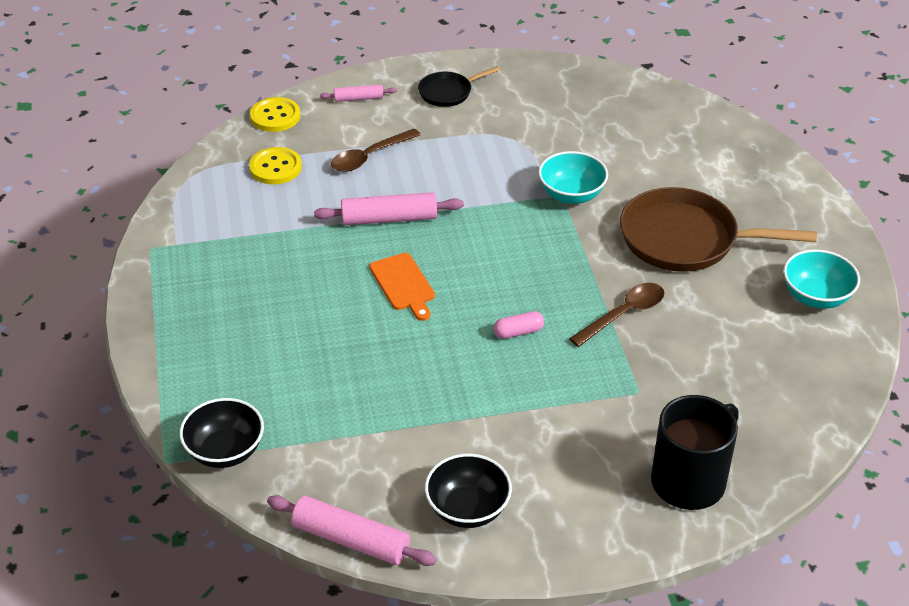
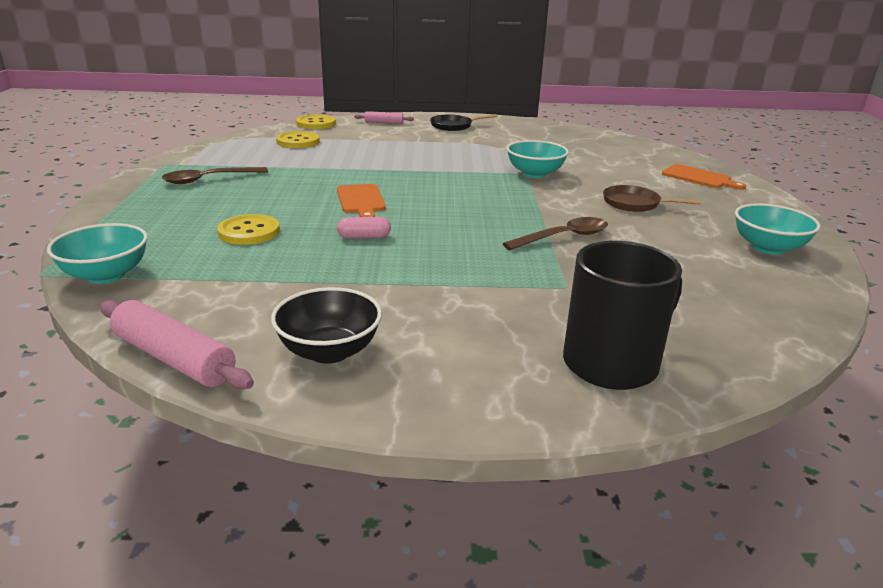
camera: 10 degrees right, 15 degrees down
black bowl [179,398,264,468] -> turquoise bowl [47,223,148,284]
pink rolling pin [314,192,464,225] -> none
brown spoon [331,129,421,172] -> brown spoon moved to [162,167,268,184]
pink capsule [493,311,544,339] -> pink capsule moved to [337,217,391,239]
brown pan [620,187,817,272] -> brown pan [603,185,701,212], size x0.51
none -> yellow button [217,214,280,245]
none -> orange cutting board [662,164,746,190]

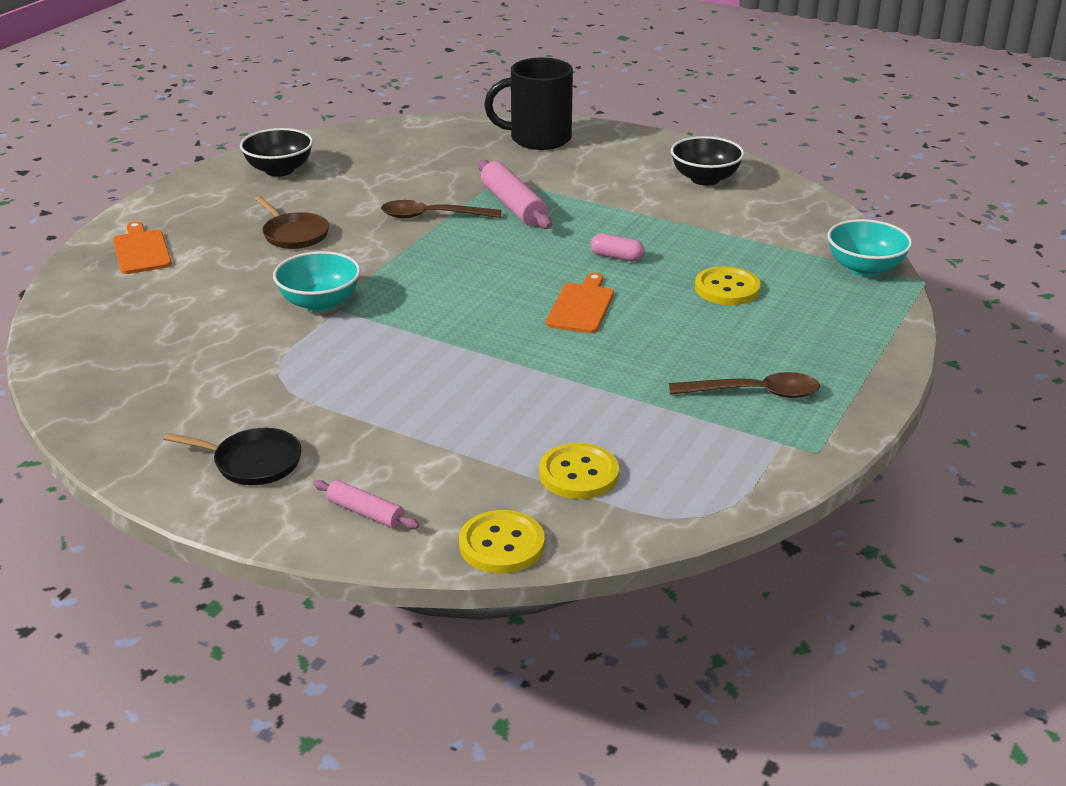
camera: 150 degrees left, 5 degrees up
pink rolling pin [100,300,254,389] -> pink rolling pin moved to [478,160,552,229]
turquoise bowl [735,203,821,255] -> black bowl [240,128,313,177]

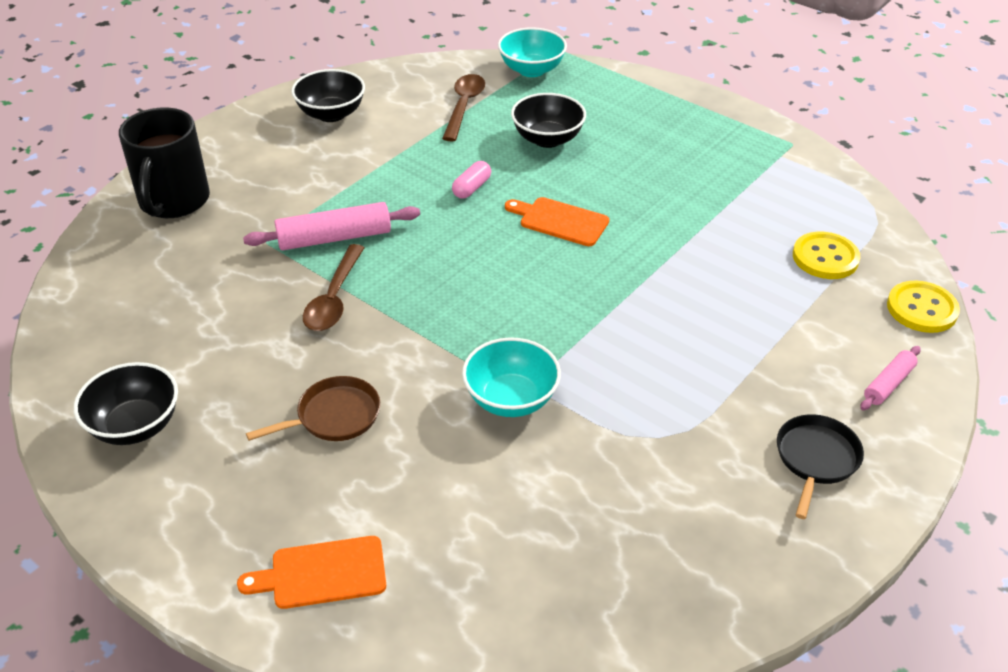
camera: 80 degrees left, 10 degrees up
brown spoon [669,372,820,398] -> brown spoon moved to [442,74,485,142]
yellow button [695,266,761,305] -> black bowl [511,93,586,148]

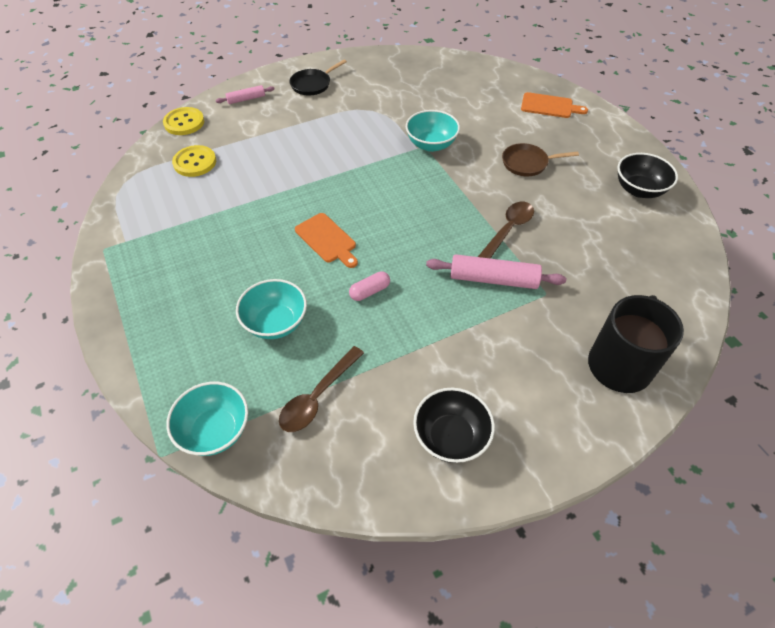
camera: 155 degrees left, 10 degrees up
black bowl [511,93,586,148] -> turquoise bowl [236,279,307,339]

